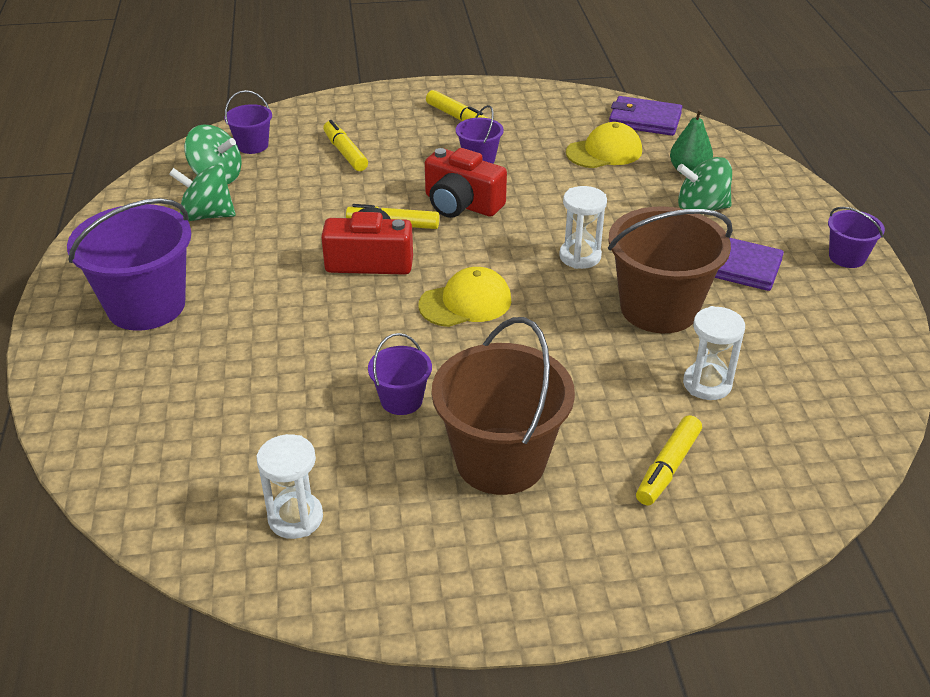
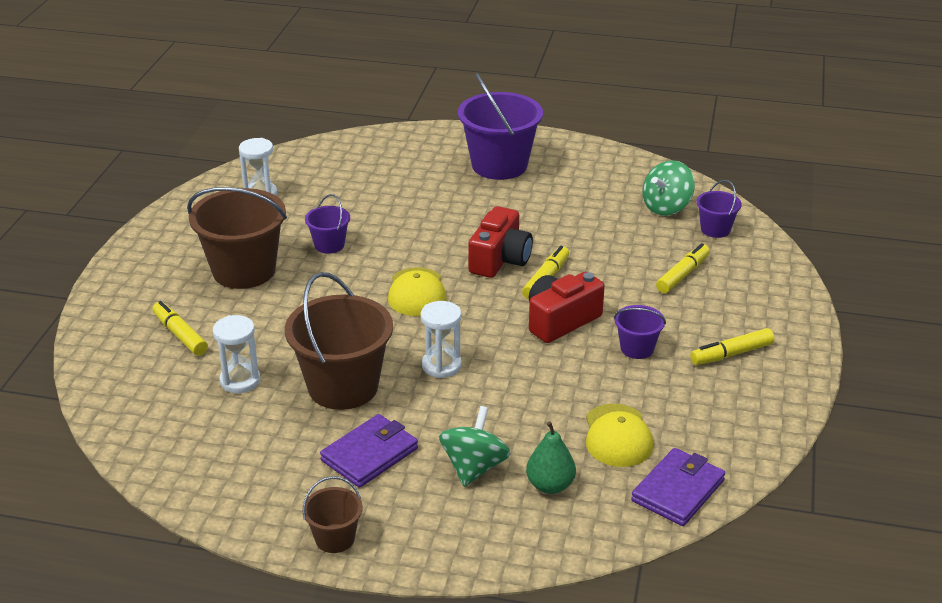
camera: 110 degrees right, 5 degrees down
green spinning top [169,164,236,221] -> none
yellow marker [323,120,368,171] -> yellow marker turned 45 degrees counterclockwise [656,243,710,293]
purple bucket [828,207,885,268] -> brown bucket [302,476,363,553]

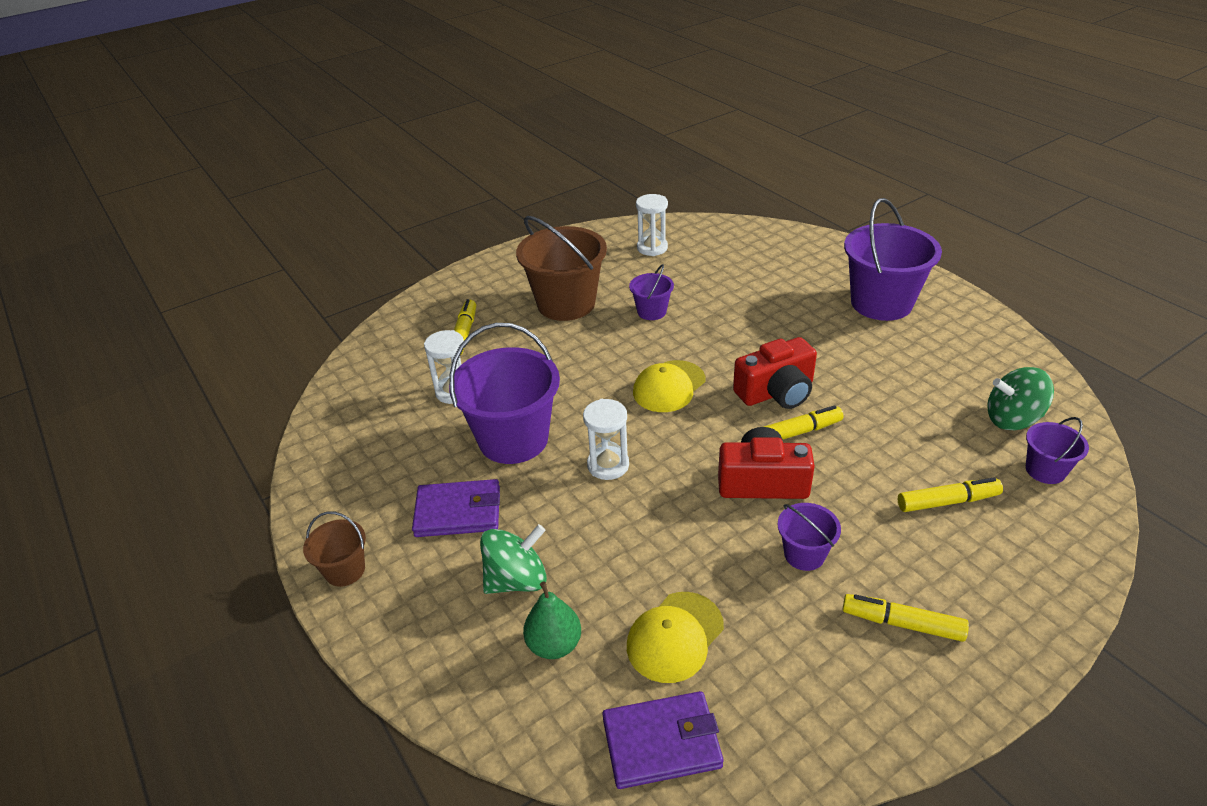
camera: 45 degrees right, 5 degrees up
brown bucket [285,272,393,410] -> purple bucket [449,323,560,464]

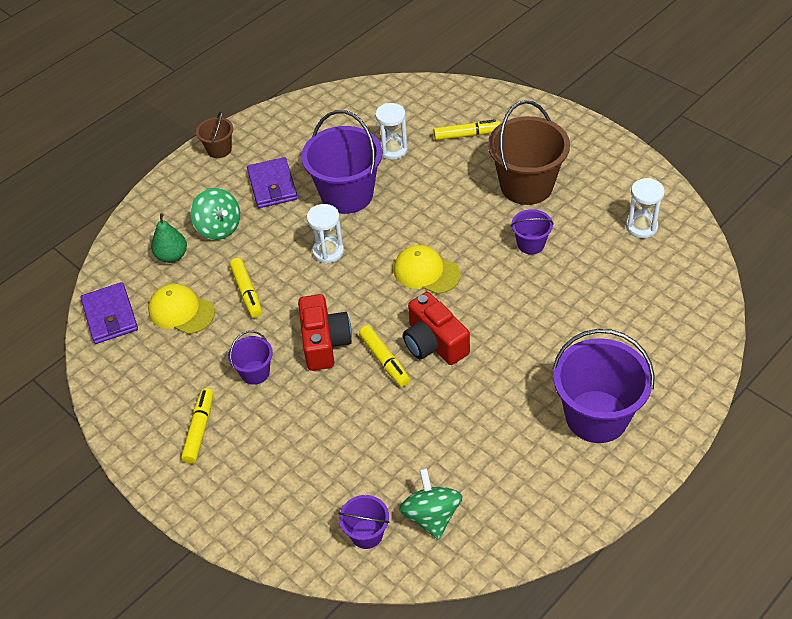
camera: 80 degrees right, 10 degrees up
yellow marker [898,478,1003,512] -> yellow marker moved to [230,258,262,318]

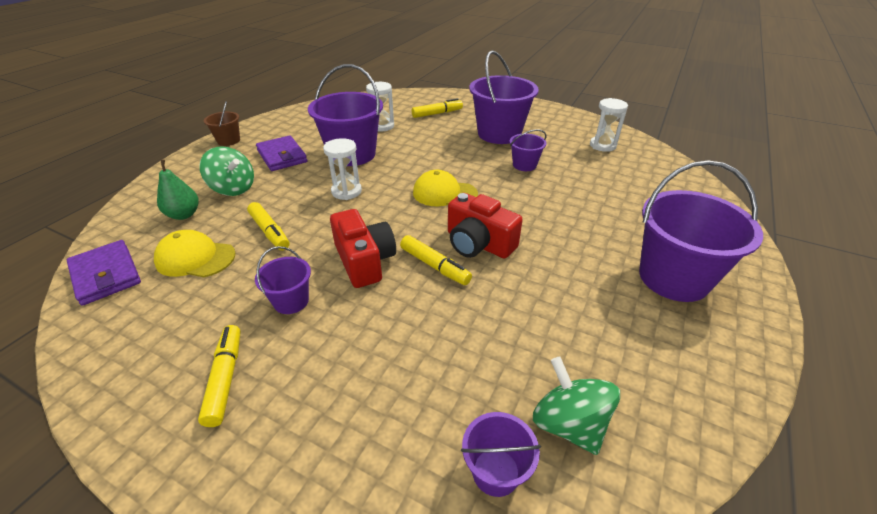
camera: 20 degrees left, 10 degrees down
brown bucket [488,100,570,205] -> purple bucket [470,50,539,144]

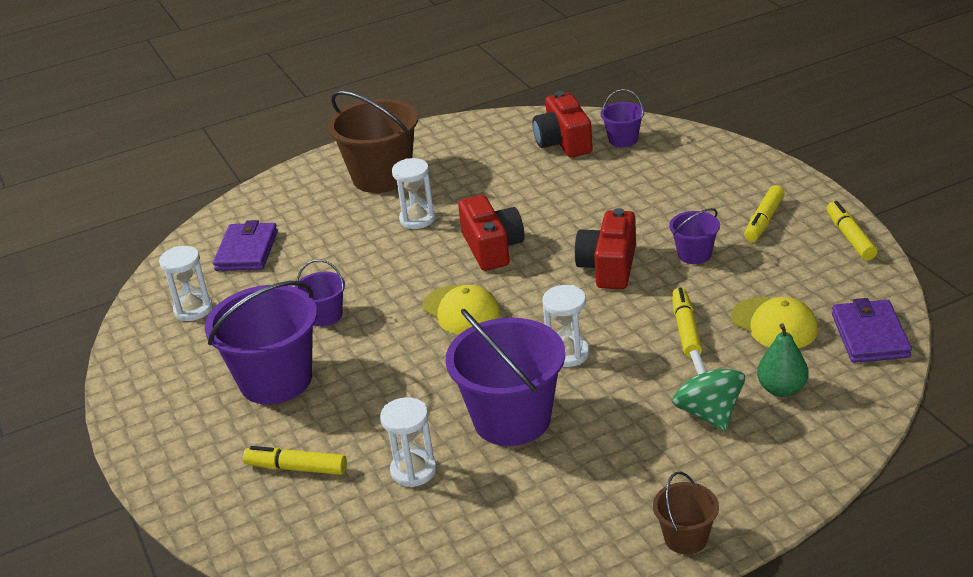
camera: 140 degrees left, 5 degrees down
purple wallet [256,135,308,171] -> purple wallet moved to [213,220,278,271]
yellow marker [400,235,472,285] -> yellow marker moved to [827,201,877,260]
green spinning top [533,357,620,455] -> red camera [532,91,593,157]
purple bucket [639,160,763,302] -> brown bucket [328,91,418,193]
none -> white hourglass [392,158,435,229]

